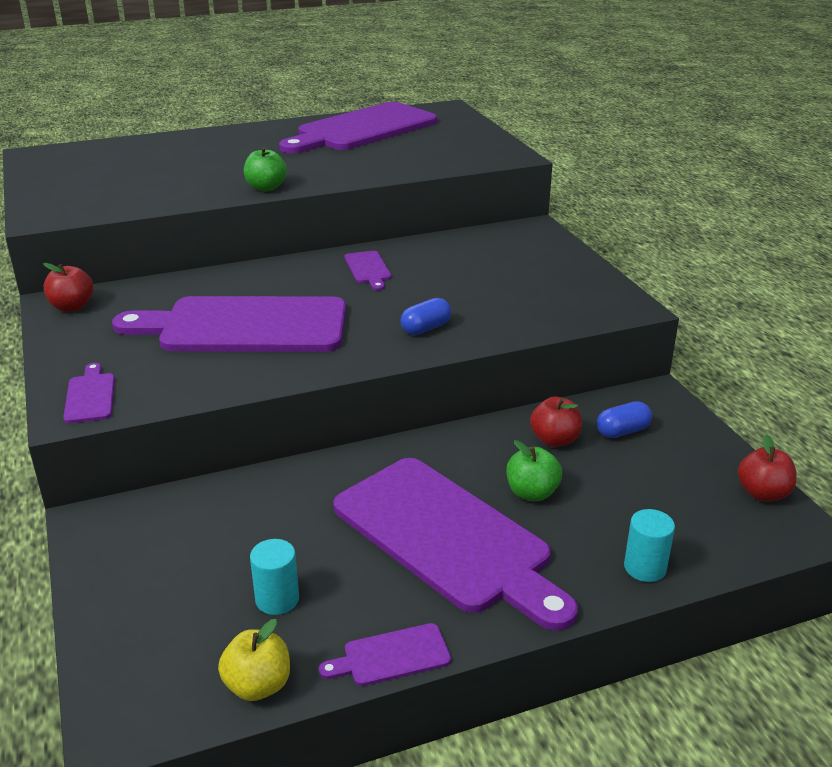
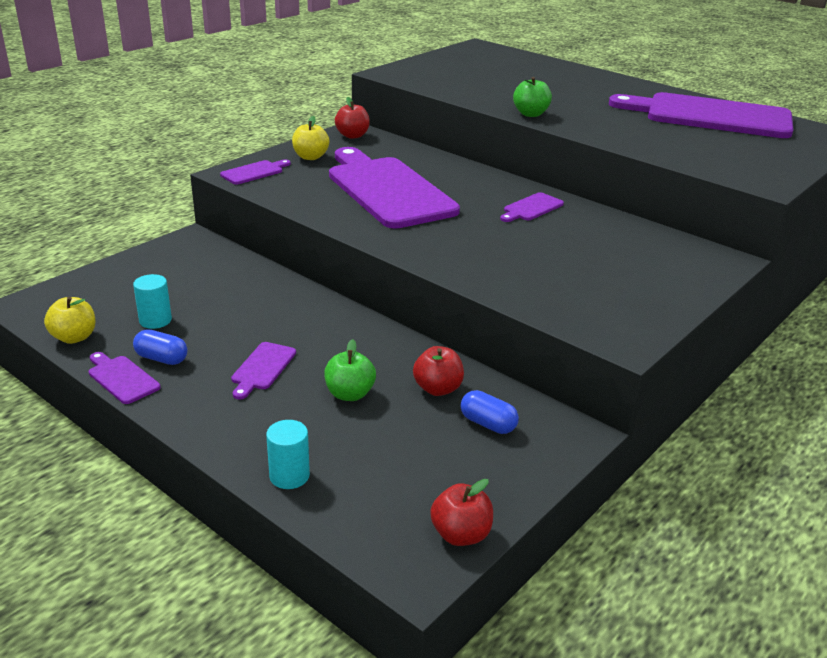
camera: 60 degrees right, 0 degrees up
purple cutting board [333,458,578,631] -> purple cutting board [231,342,296,399], size x0.40
blue capsule [401,298,451,335] -> blue capsule moved to [133,329,188,365]
none -> yellow apple [292,116,329,160]

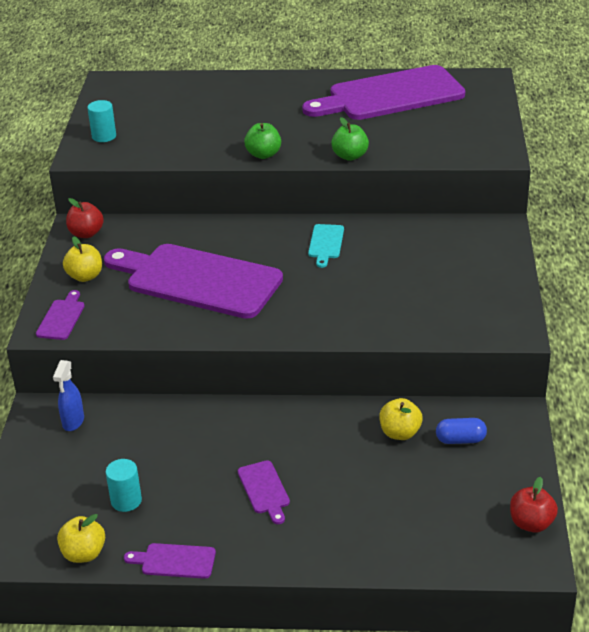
camera: 35 degrees left, 5 degrees up
blue capsule [133,329,188,365] -> none
turquoise cylinder [266,420,310,489] -> turquoise cylinder moved to [87,100,116,142]
green apple [324,339,376,401] -> green apple moved to [331,117,369,161]
red apple [413,346,464,396] -> yellow apple [379,398,423,440]
purple cutting board [500,192,564,222] -> turquoise cutting board [308,224,344,268]
none -> blue spray bottle [53,360,84,431]

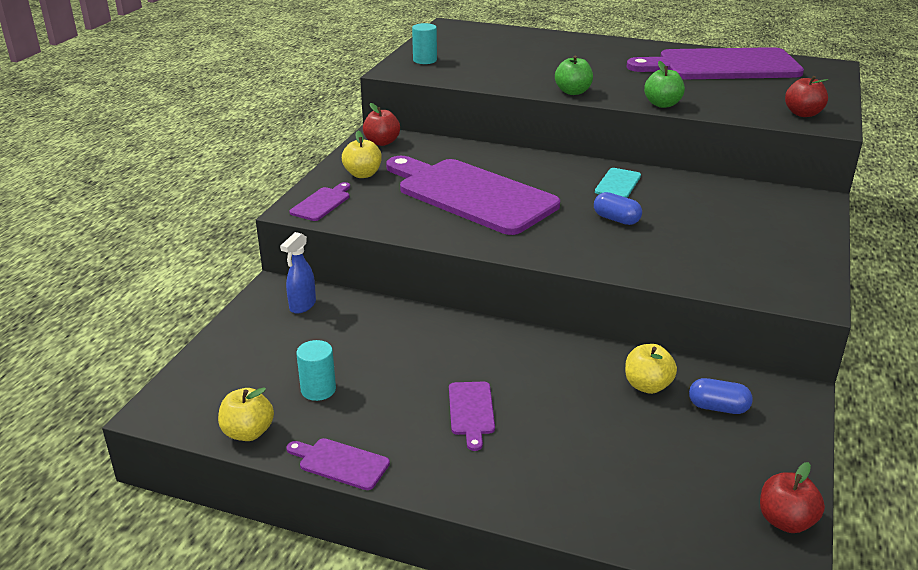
camera: 15 degrees right, 5 degrees down
none -> blue capsule [594,192,642,225]
none -> red apple [785,76,828,117]

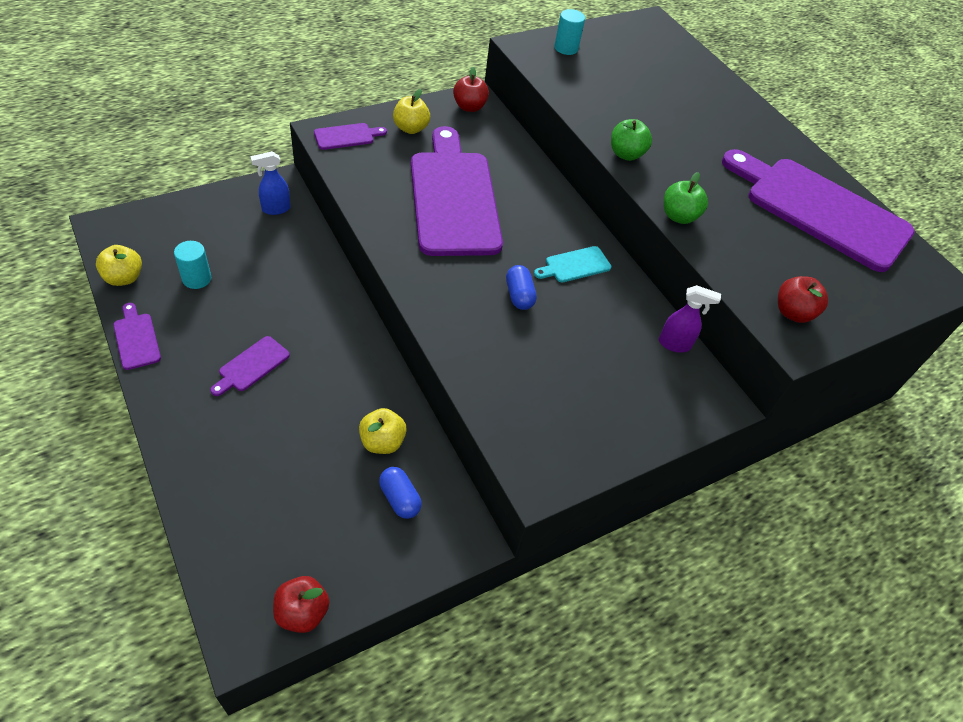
camera: 35 degrees right, 20 degrees up
none -> purple spray bottle [659,285,721,353]

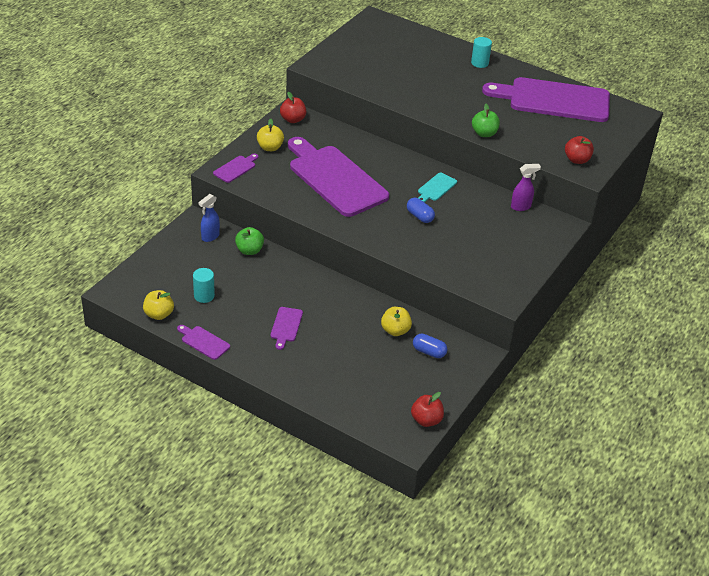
camera: 25 degrees left, 10 degrees down
turquoise cylinder [554,9,585,55] -> turquoise cylinder moved to [471,37,492,68]
green apple [611,119,652,161] -> green apple moved to [235,227,264,255]

